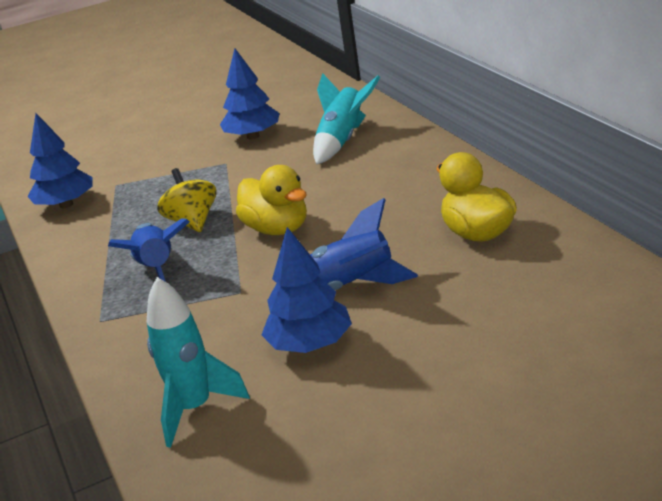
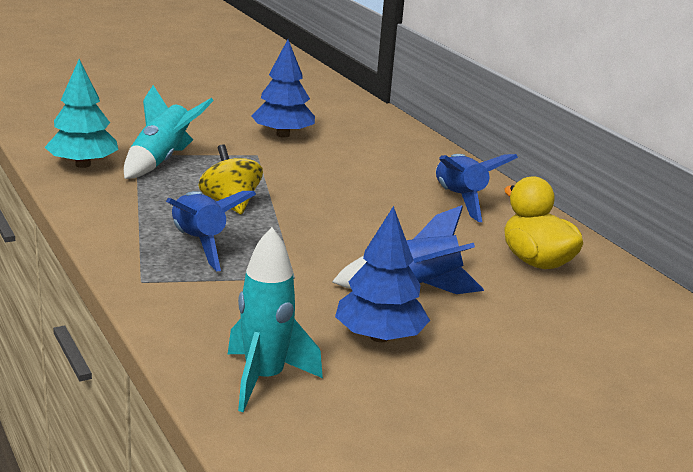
camera: 10 degrees left, 5 degrees down
blue tree [28,113,93,208] -> turquoise tree [45,59,118,168]
yellow duck [236,165,307,235] -> none
turquoise rocket [313,73,380,165] -> turquoise rocket moved to [124,85,214,179]
none -> blue rocket [436,154,518,222]

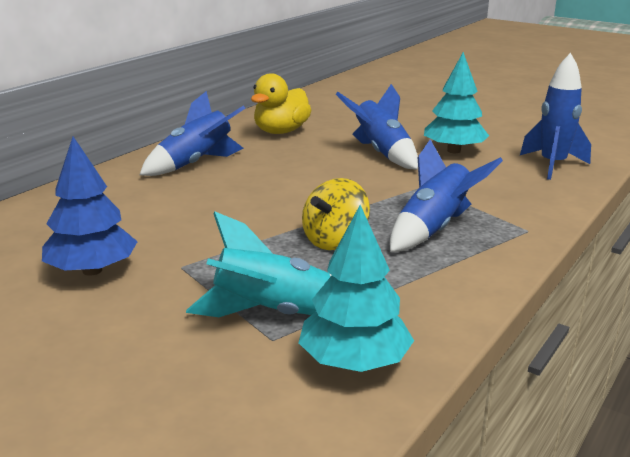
camera: 115 degrees left, 0 degrees up
turquoise rocket [228,227,323,412] -> blue rocket [520,53,591,180]
blue tree [335,206,430,343] -> turquoise tree [424,52,489,153]

